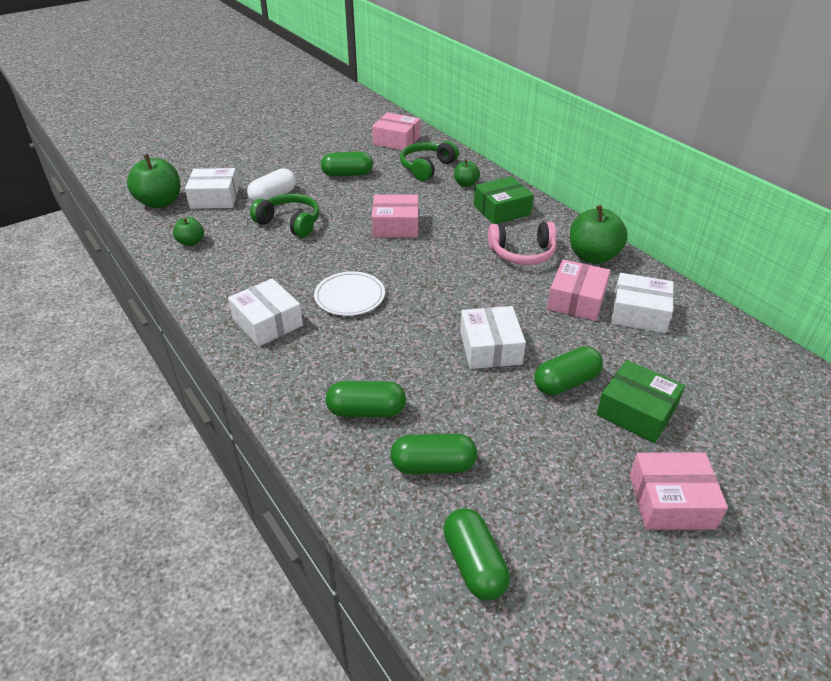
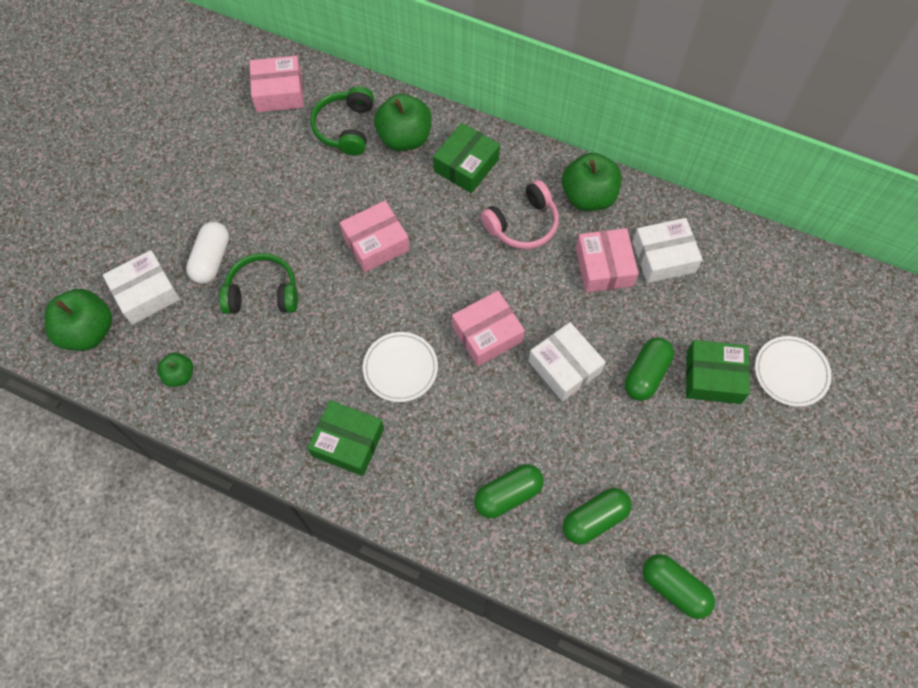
camera: 30 degrees left, 25 degrees up
white box [228,278,303,346] -> green box [308,400,384,476]
green capsule [321,151,373,177] -> none
green apple [454,159,480,187] -> green apple [374,94,432,151], size x1.84
pink box [630,453,728,530] -> pink box moved to [452,291,525,366]
none -> white plate [755,336,831,407]

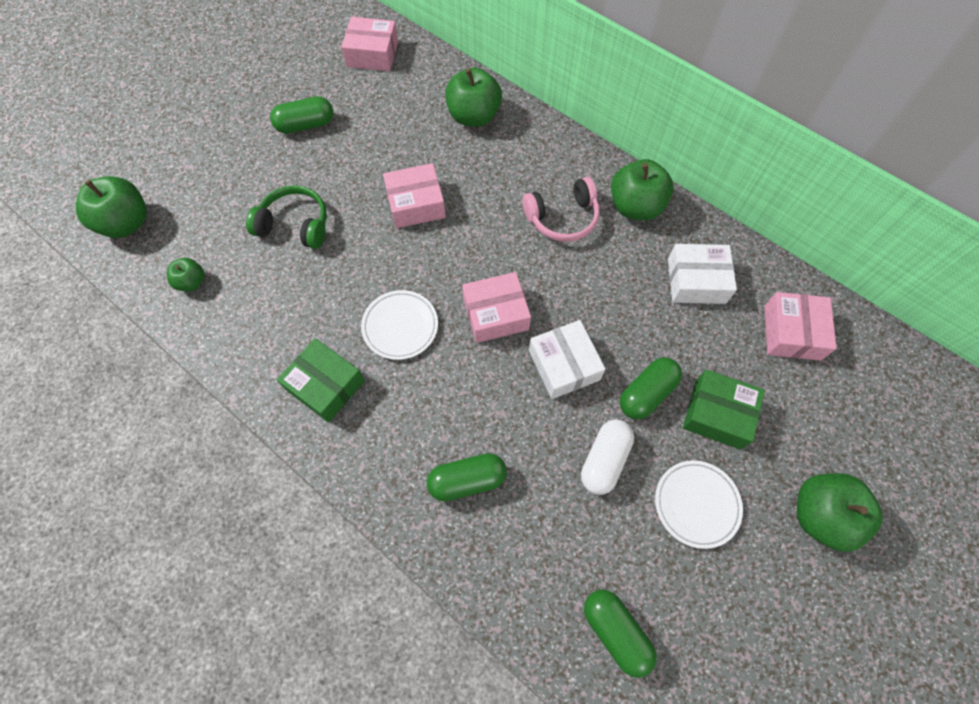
camera: 15 degrees right, 0 degrees up
white box [103,250,180,325] -> none
white capsule [186,221,229,284] -> white capsule moved to [581,420,634,495]
green headphones [310,86,374,156] -> none
green box [433,123,500,193] -> none
green capsule [563,488,632,545] -> green capsule moved to [270,96,333,134]
pink box [576,228,639,293] -> pink box moved to [764,292,837,361]
white plate [755,336,831,407] -> white plate moved to [655,460,743,549]
none -> green apple [797,473,883,552]

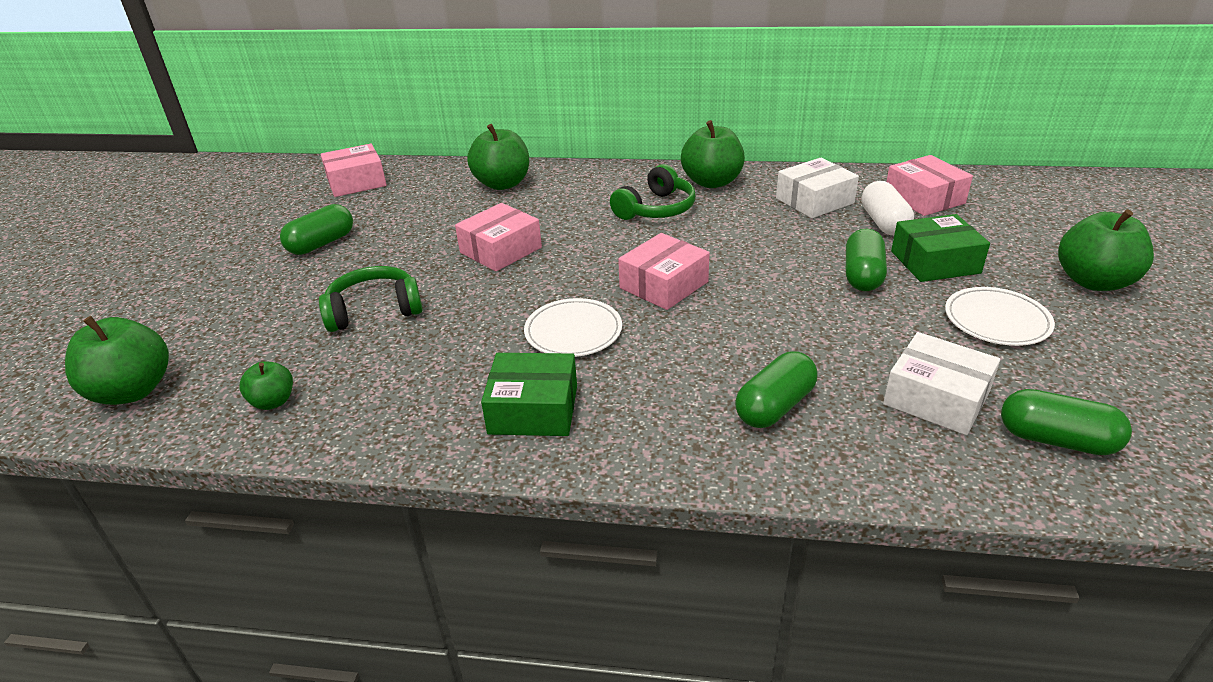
camera: 30 degrees left, 30 degrees down
pink headphones [522,177,600,242] -> green headphones [610,164,696,220]
white box [529,320,606,399] -> white box moved to [883,332,1000,435]
white capsule [581,420,634,495] -> white capsule moved to [861,181,914,235]

